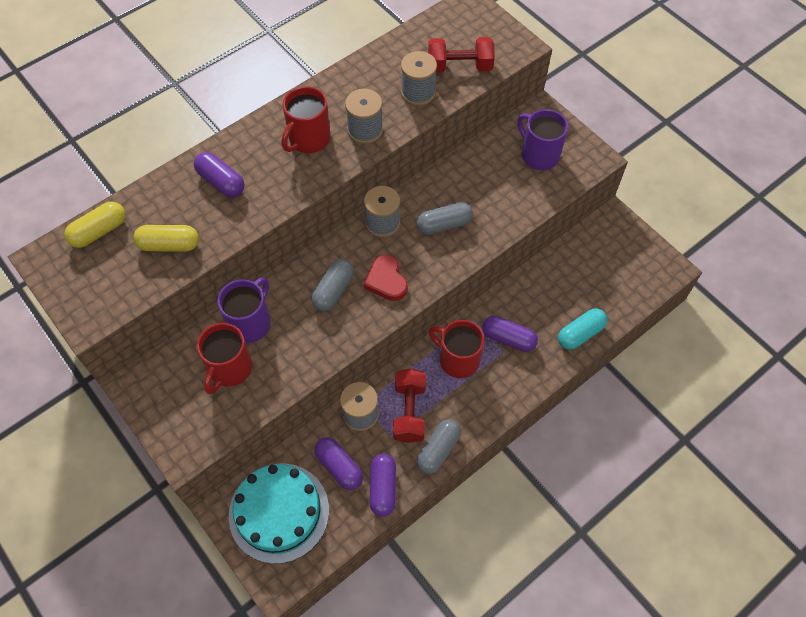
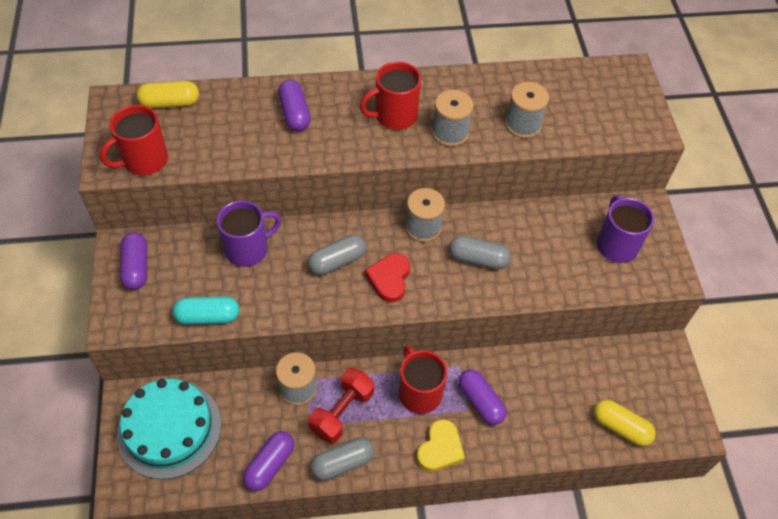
camera: 30 degrees right, 5 degrees down
yellow capsule [133,225,199,252] -> yellow capsule moved to [594,400,656,446]
red mug [197,323,253,394] -> red mug moved to [100,105,168,176]
purple capsule [314,437,363,490] -> purple capsule moved to [120,232,147,290]
red dumbbell [428,37,495,73] -> none
turquoise capsule [558,308,607,350] -> turquoise capsule moved to [172,296,239,324]
none -> yellow heart [417,419,465,472]

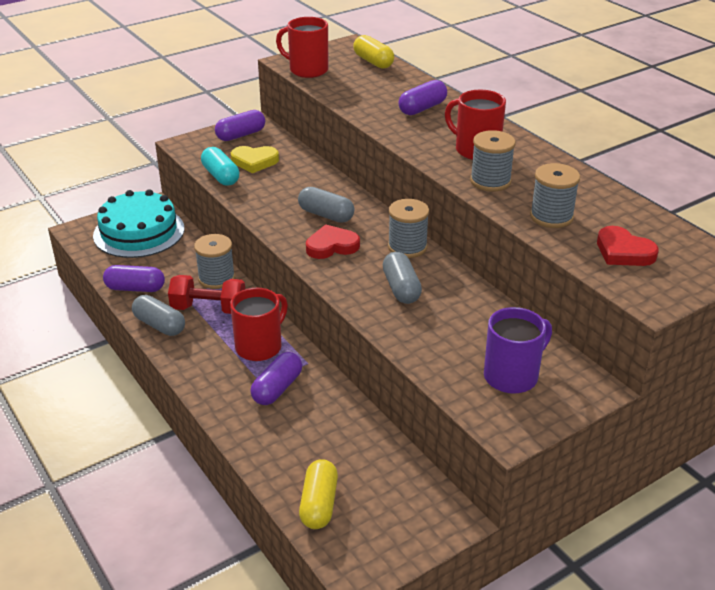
camera: 65 degrees right, 20 degrees down
purple mug [217,200,281,267] -> none
yellow heart [417,419,465,472] -> yellow heart moved to [231,146,279,173]
none -> red heart [597,226,659,266]

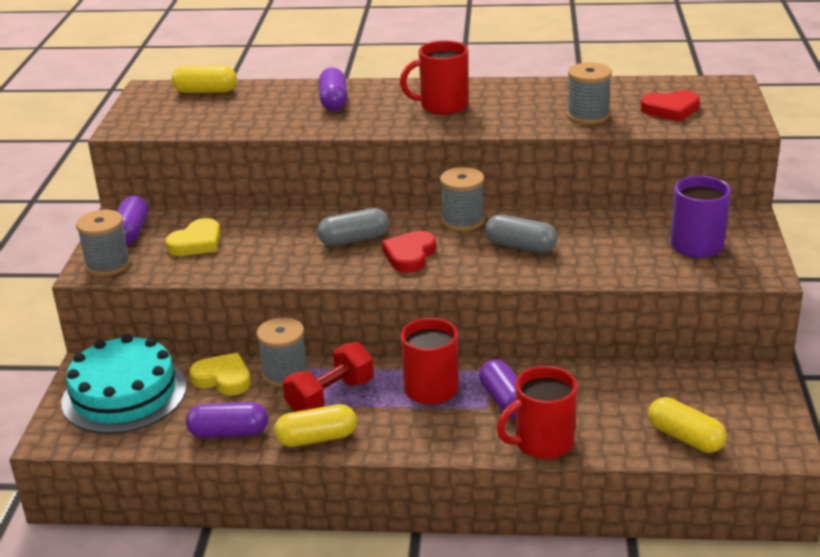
camera: 50 degrees left, 5 degrees down
purple capsule [103,265,165,292] -> purple capsule turned 45 degrees clockwise [186,402,268,438]
grey capsule [132,295,185,336] -> yellow capsule [274,404,357,447]
turquoise capsule [201,147,239,186] -> none
red mug [276,17,329,78] -> red mug moved to [497,366,577,459]
grey spool [470,130,516,192] -> grey spool moved to [76,210,131,276]
none -> yellow heart [189,353,251,395]

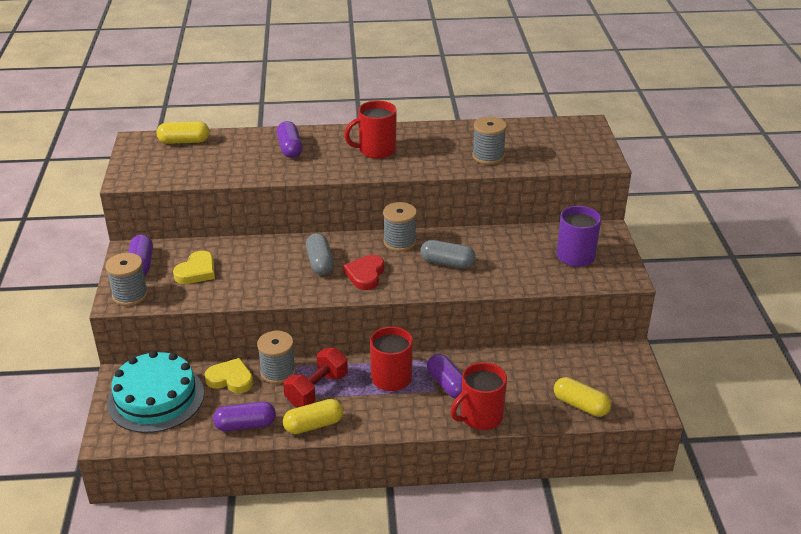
camera: 10 degrees left, 5 degrees up
grey capsule [317,208,389,246] -> grey capsule turned 75 degrees counterclockwise [306,233,334,275]
red heart [640,90,700,122] -> none

